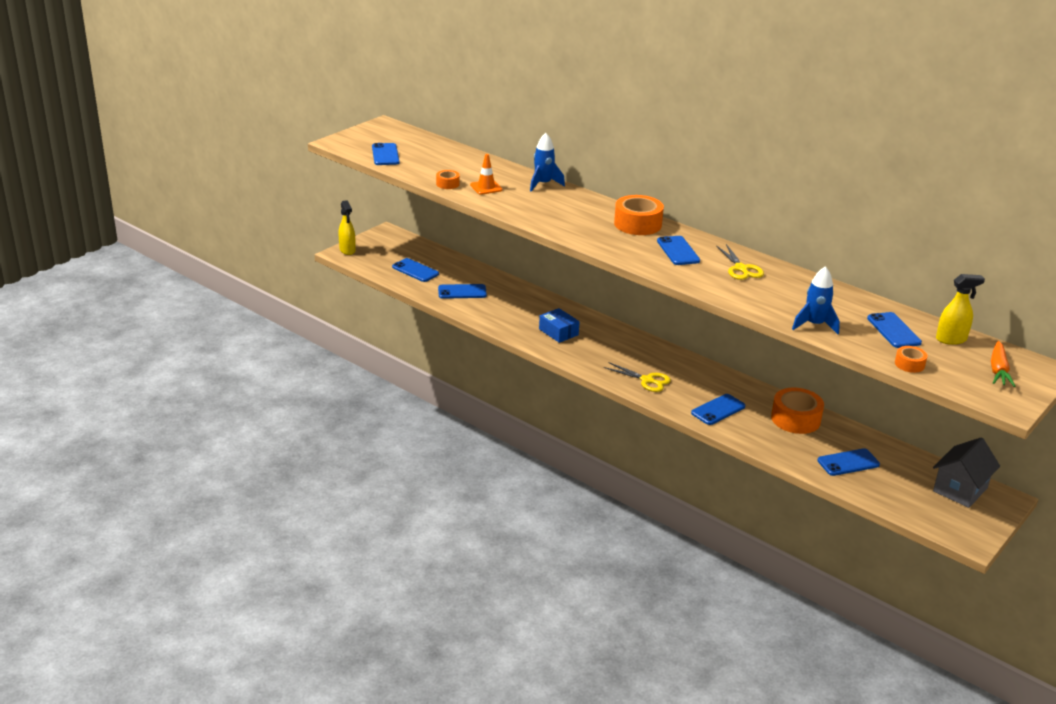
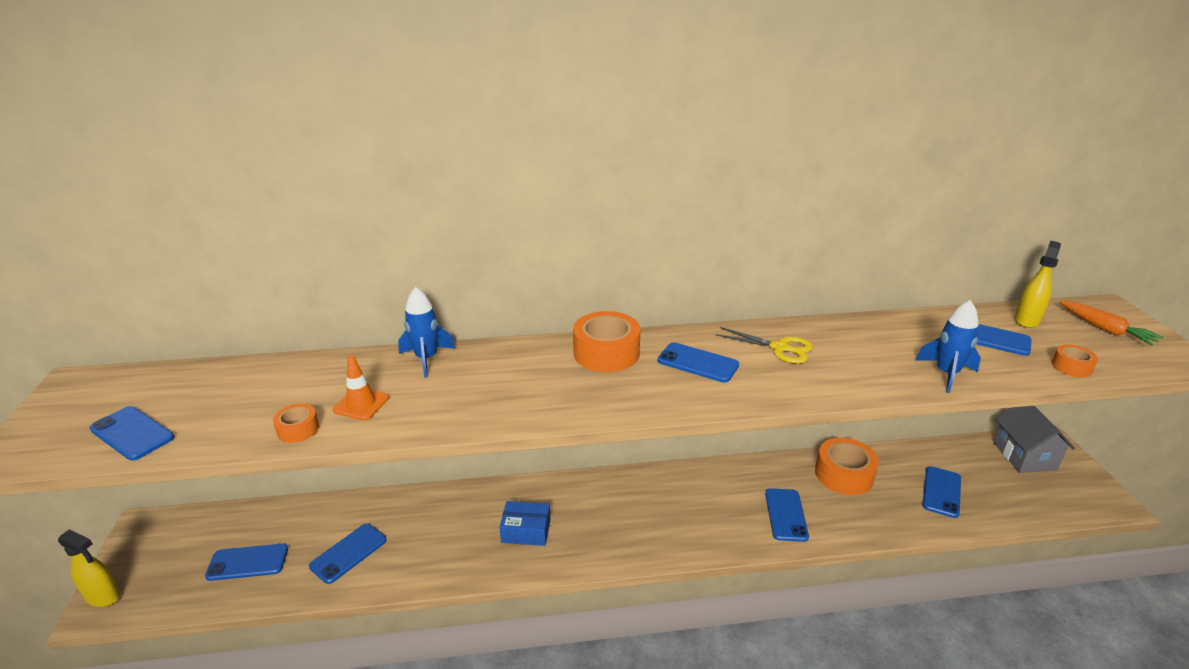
camera: 45 degrees left, 0 degrees up
yellow scissors [604,362,671,392] -> none

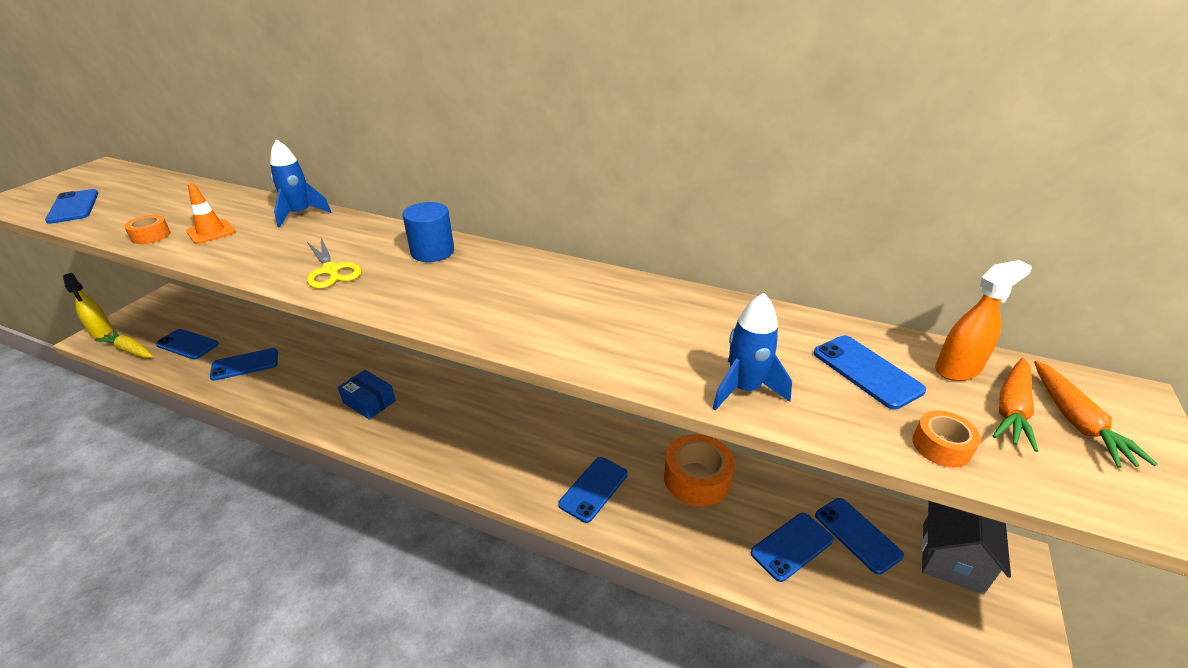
camera: 30 degrees right, 5 degrees up
orange tape [573,311,640,372] -> blue cylinder [403,202,454,262]
blue phone [658,342,739,383] -> blue phone moved to [815,498,904,575]
yellow scissors [716,327,813,364] -> yellow scissors moved to [307,237,362,289]
yellow spray bottle [1014,241,1061,328] -> orange spray bottle [935,260,1032,381]
none -> yellow carrot [95,330,153,358]
none -> orange carrot [993,358,1038,452]

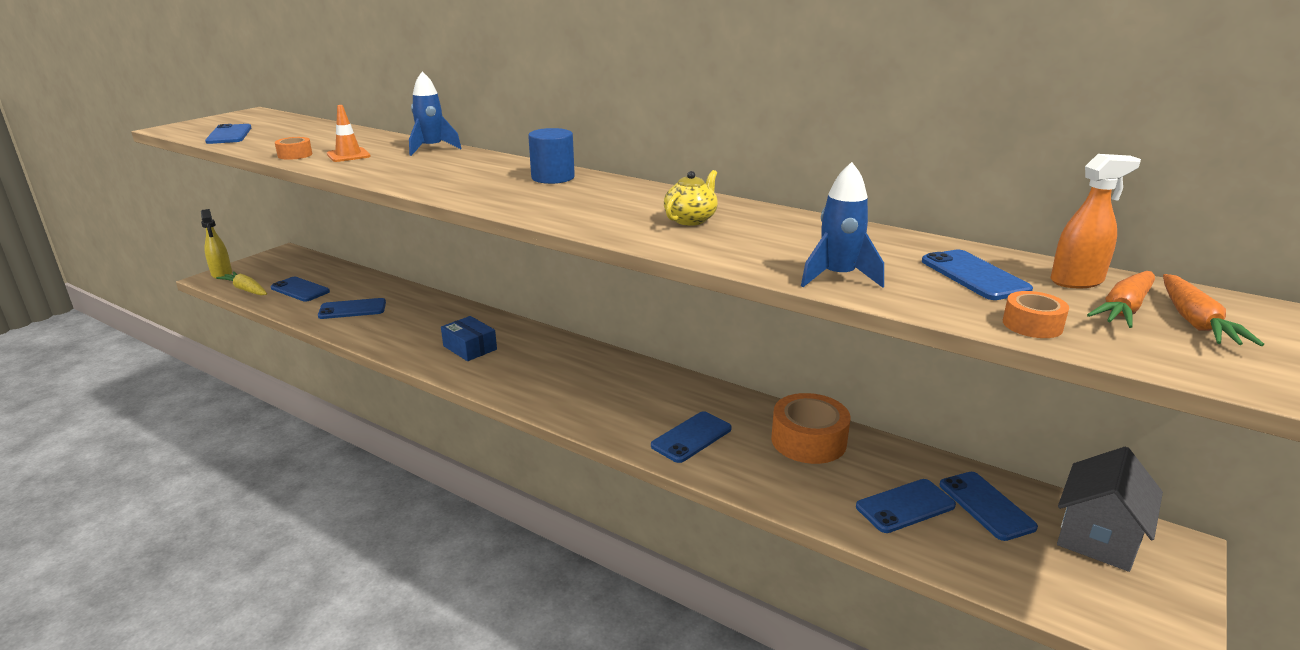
camera: 10 degrees right, 10 degrees down
yellow scissors [307,237,362,289] -> none
none -> yellow teapot [664,170,718,226]

